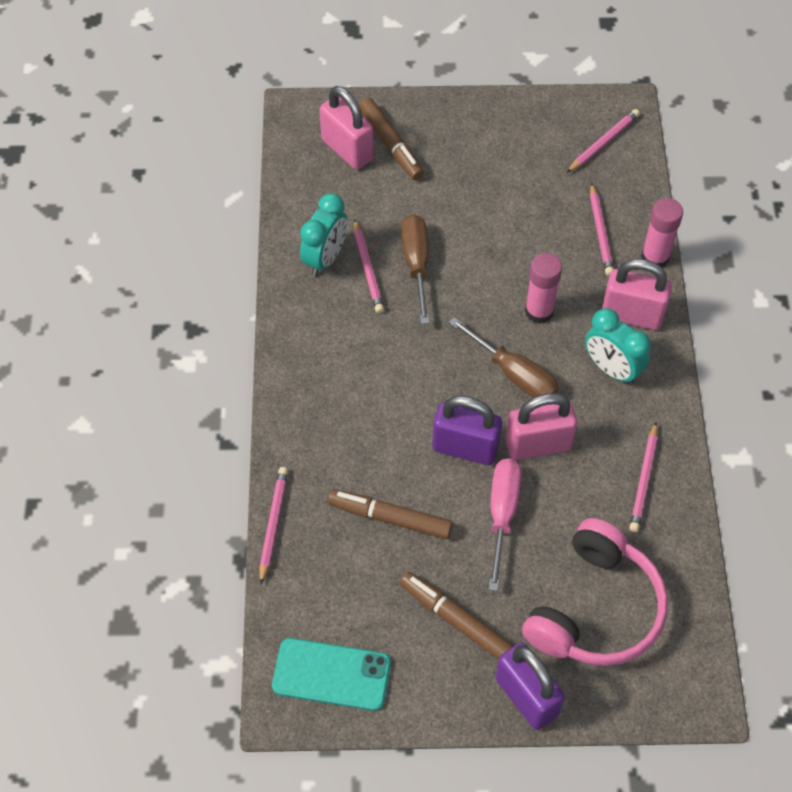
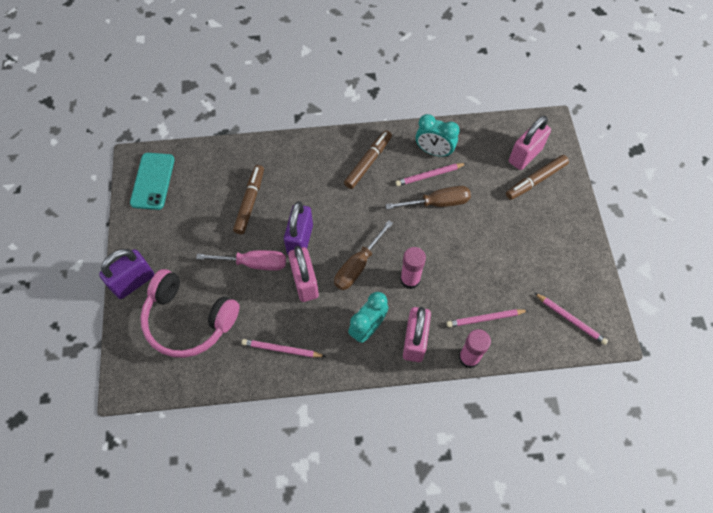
camera: 85 degrees right, 5 degrees up
pink pencil [260,467,288,584] -> none
brown marker [400,572,513,660] -> brown marker moved to [344,130,392,189]

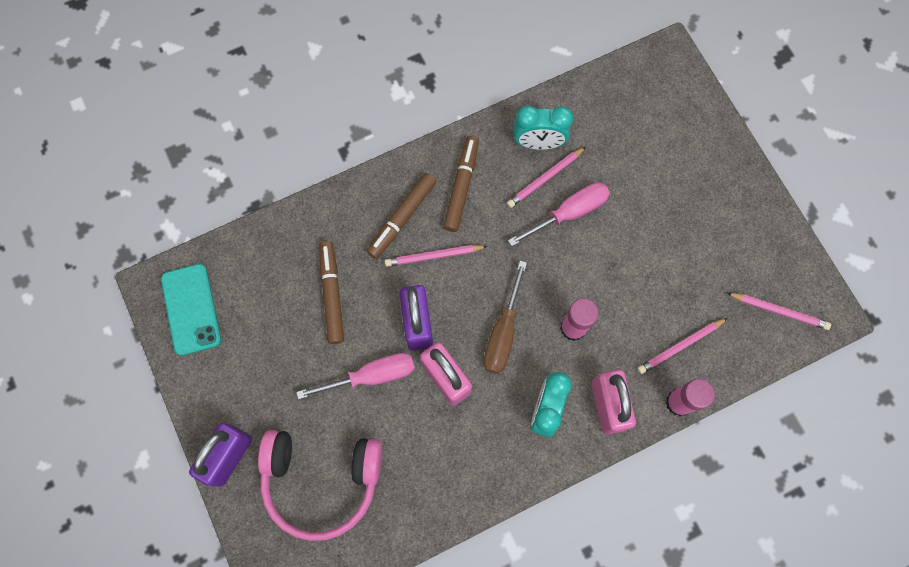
camera: 20 degrees left, 10 degrees up
pink pencil [242,339,326,358] -> pink pencil moved to [385,245,488,267]
brown screwdriver [385,186,471,209] -> pink screwdriver [508,182,610,246]
brown marker [506,155,569,200] -> brown marker moved to [367,173,437,259]
pink padlock [509,116,551,170] -> none

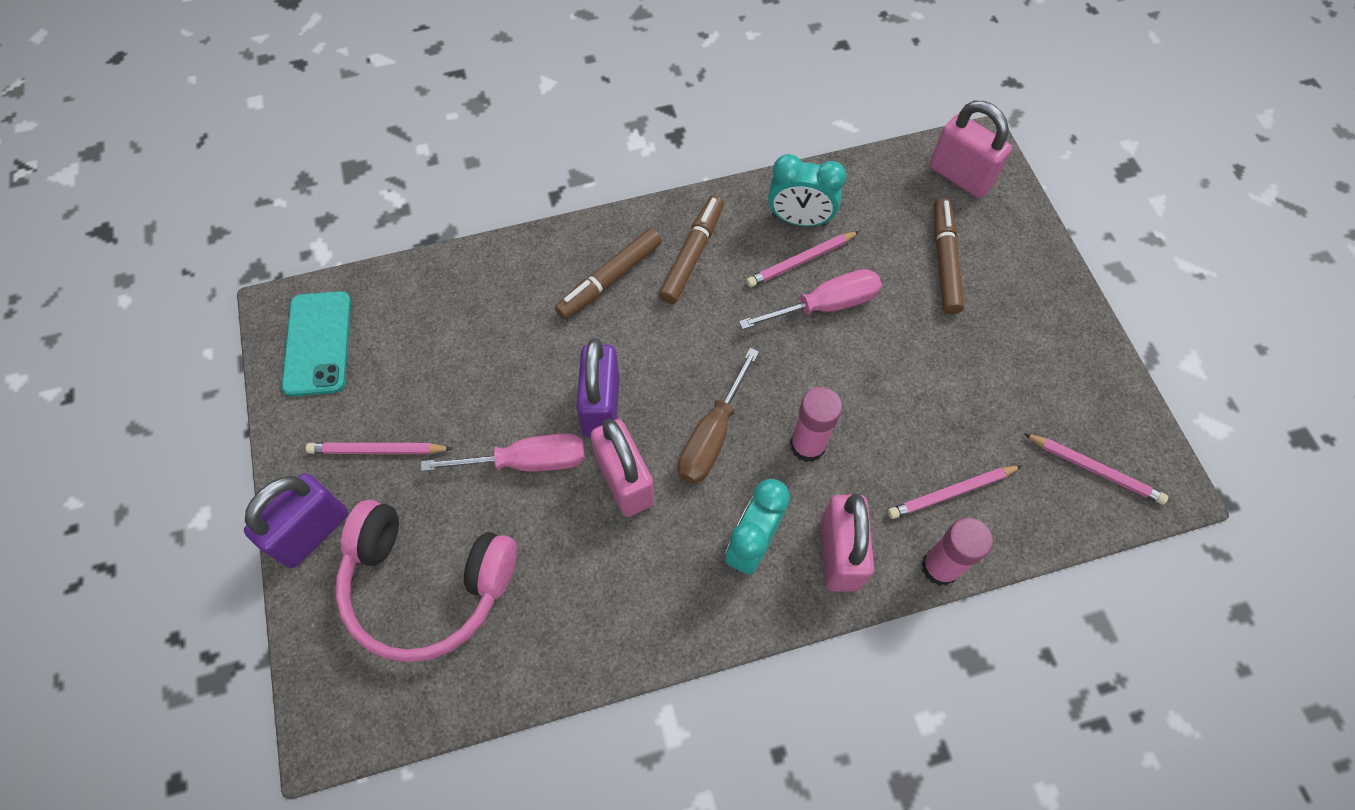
camera: 10 degrees right, 10 degrees down
brown marker [319,241,344,344] -> brown marker moved to [934,198,964,314]
pink pencil [385,245,488,267] -> pink pencil moved to [306,443,453,454]
none -> pink padlock [930,101,1012,198]

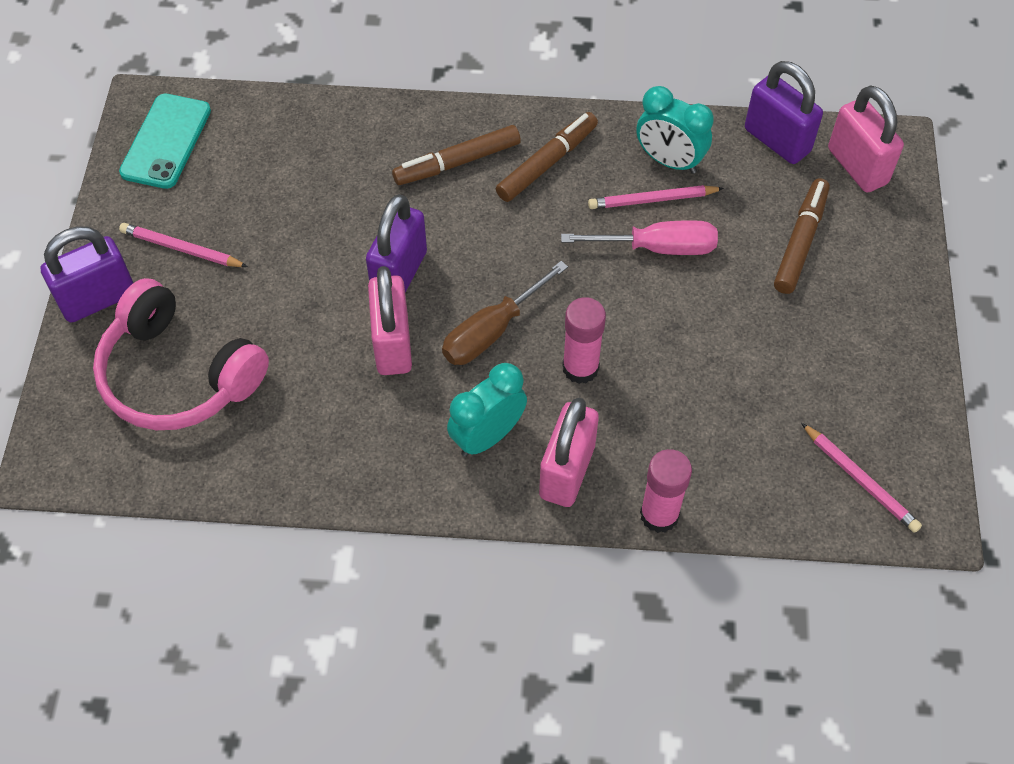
camera: 20 degrees right, 5 degrees down
pink screwdriver [421,433,585,472] -> none
pink pencil [888,465,1022,519] -> none
none -> purple padlock [745,61,823,164]

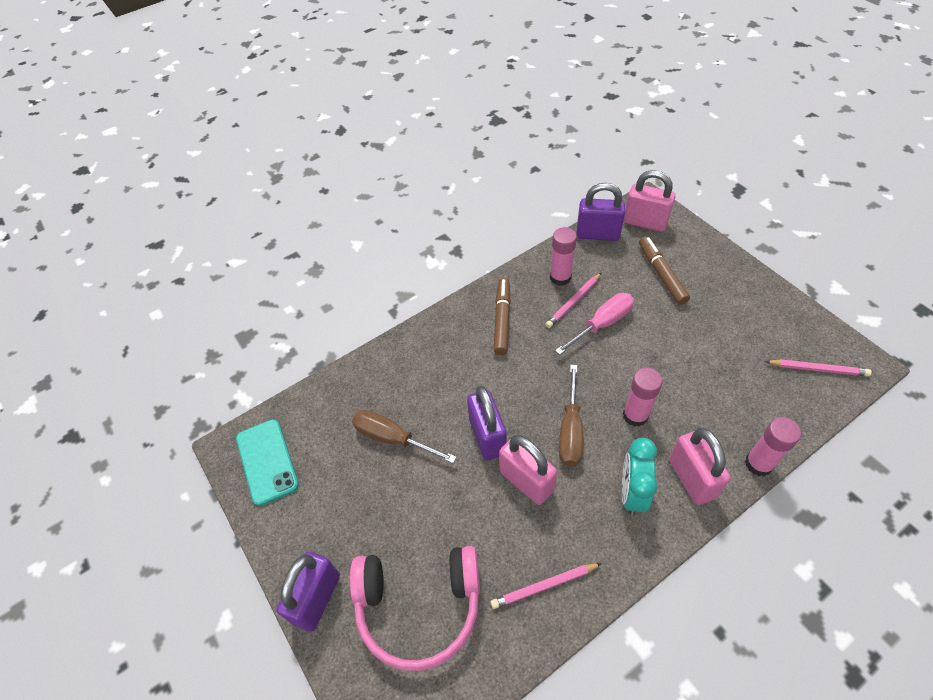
camera: 35 degrees left, 5 degrees down
pink pencil [119,223,248,267] -> pink pencil moved to [491,563,602,609]
brown marker [392,125,521,185] -> none
turquoise clock [636,86,713,174] -> pink glue stick [550,227,577,286]
none -> brown screwdriver [352,410,457,463]

